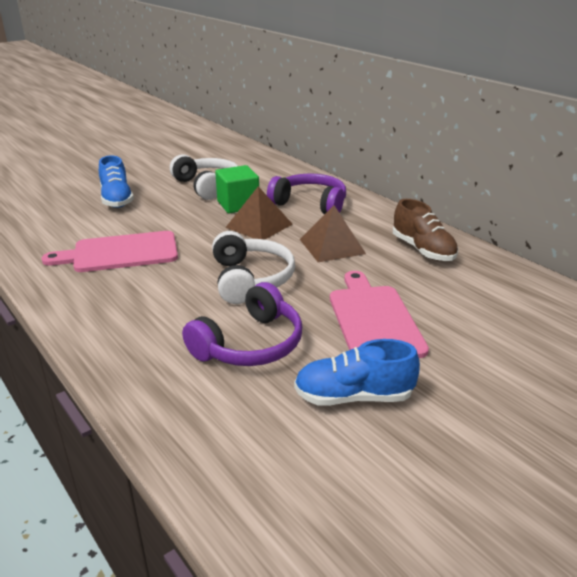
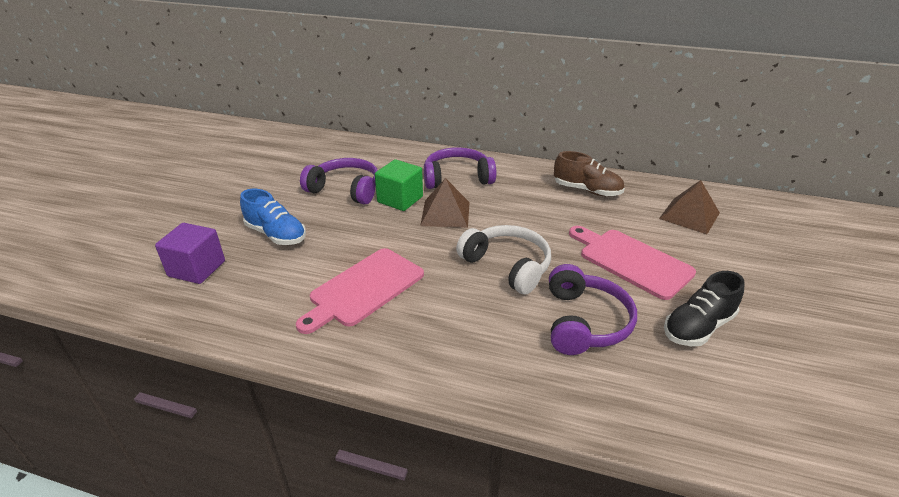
camera: 35 degrees left, 5 degrees up
white headphones [170,154,238,200] -> purple headphones [300,158,378,205]
blue shoe [294,339,420,406] -> black shoe [664,271,745,346]
brown pyramid [300,205,366,262] -> brown pyramid moved to [659,180,720,234]
none -> purple cube [155,223,225,284]

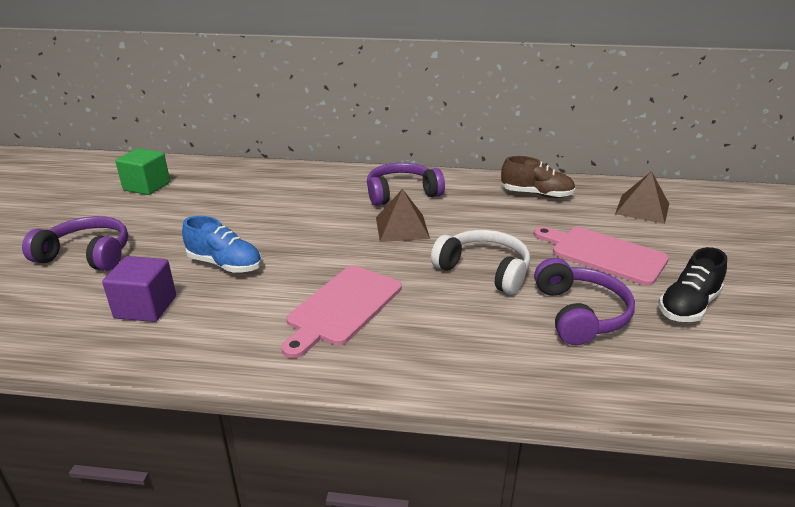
camera: 10 degrees left, 5 degrees down
purple headphones [300,158,378,205] -> purple headphones moved to [22,216,128,271]
green cube [375,159,423,211] -> green cube moved to [115,148,170,195]

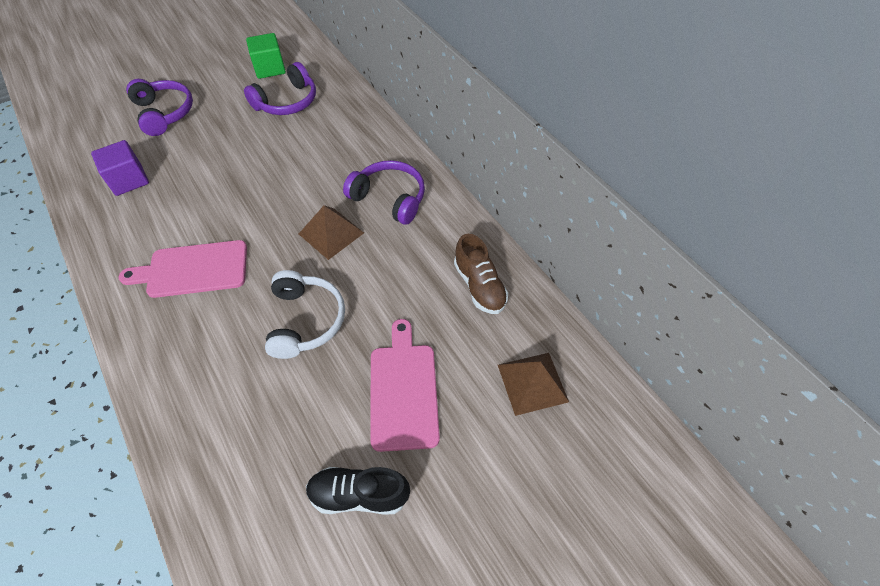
camera: 50 degrees right, 25 degrees up
blue shoe [182,216,261,273] -> none
purple headphones [534,258,635,345] -> purple headphones moved to [244,62,316,115]

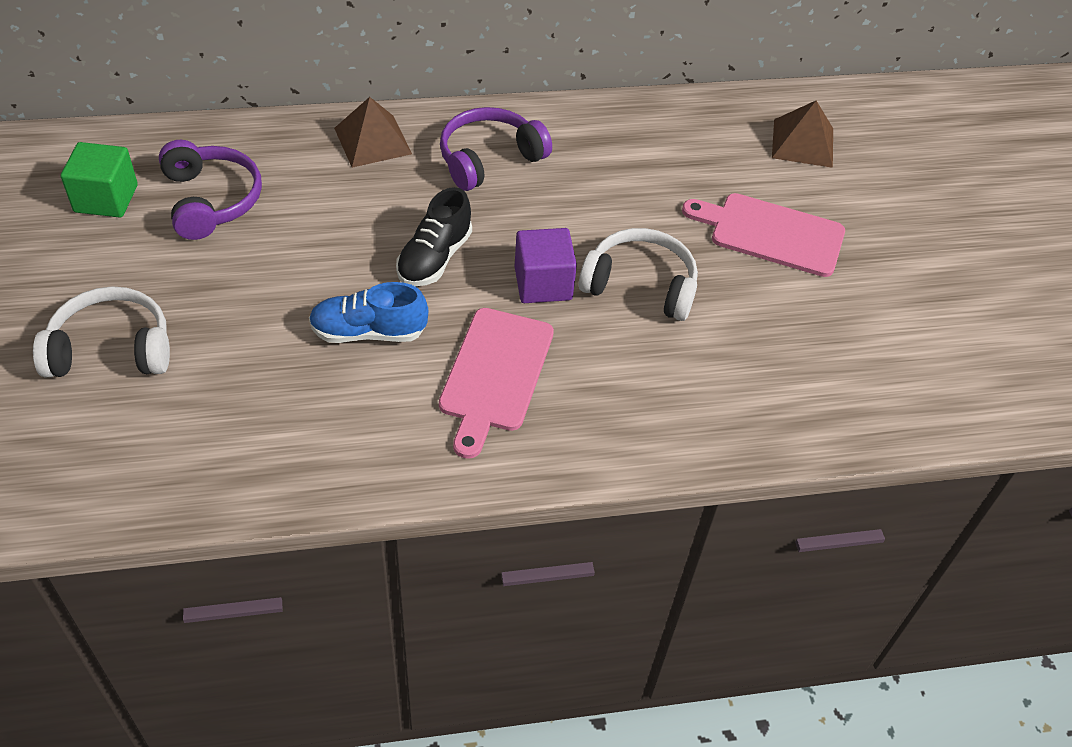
camera: 70 degrees left, 5 degrees down
purple cube [91,140,149,196] -> purple cube moved to [515,228,577,303]
purple headphones [126,79,193,136] -> white headphones [33,286,170,377]
brown pyramid [299,205,364,260] -> brown pyramid moved to [334,97,412,168]
black shoe [306,467,410,514] -> black shoe moved to [396,187,472,286]
brown shoe [454,234,508,314] -> none
none -> blue shoe [309,282,428,343]

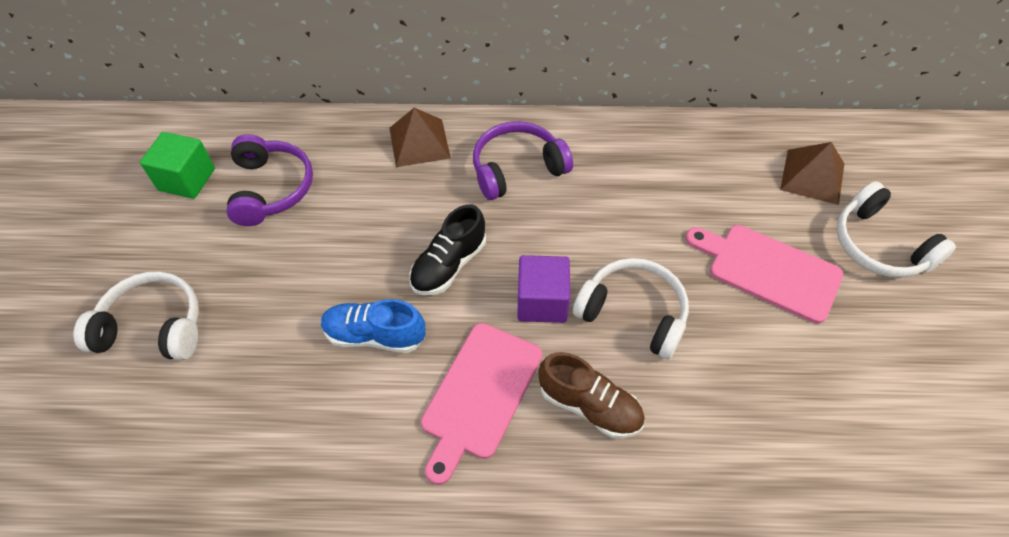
camera: 15 degrees right, 5 degrees up
none -> brown shoe [538,352,645,438]
none -> white headphones [836,181,956,278]

